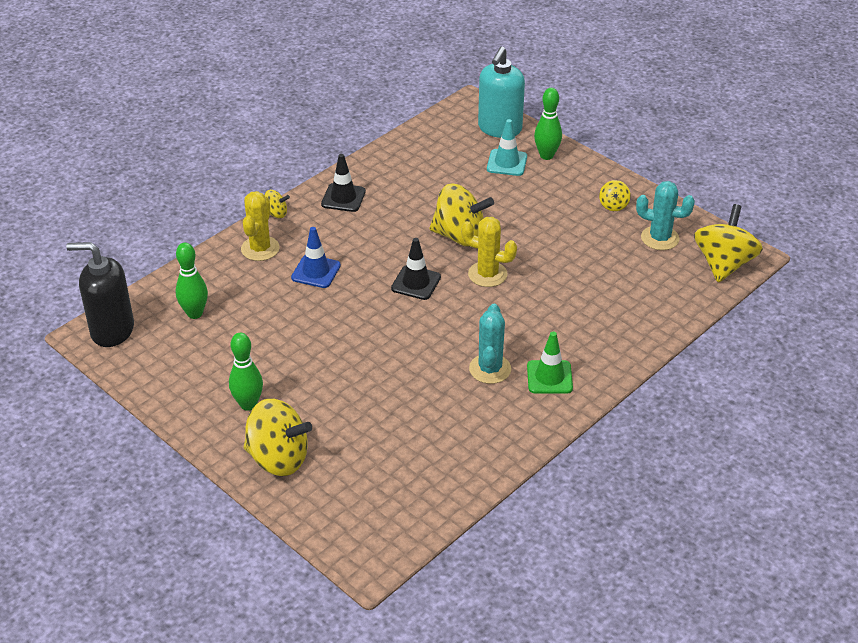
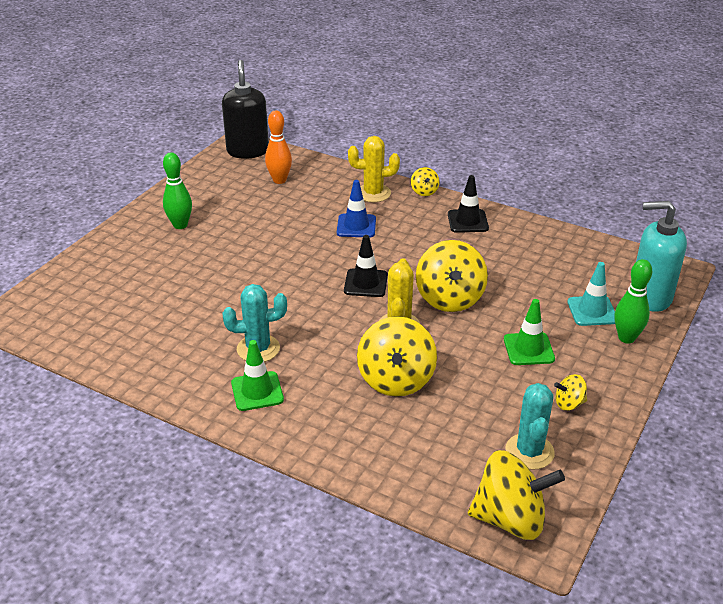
camera: 75 degrees right, 5 degrees down
green bowling pin [176,243,208,319] -> orange bowling pin [265,110,292,184]
yellow spinning top [244,398,312,476] -> yellow spinning top moved to [357,316,437,397]
none -> green traffic cone [504,299,555,365]

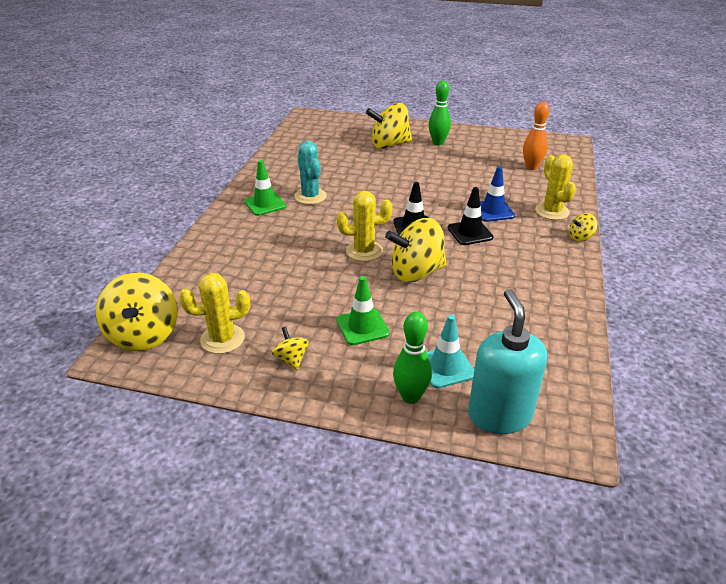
camera: 75 degrees right, 0 degrees up
black soap dispenser [222,60,269,159] -> none
yellow spinning top [357,316,437,397] -> yellow spinning top moved to [366,103,412,149]
black traffic cone [448,175,489,233] -> black traffic cone moved to [448,187,493,245]
turquoise cactus [505,383,555,470] -> yellow cactus [179,273,250,354]

